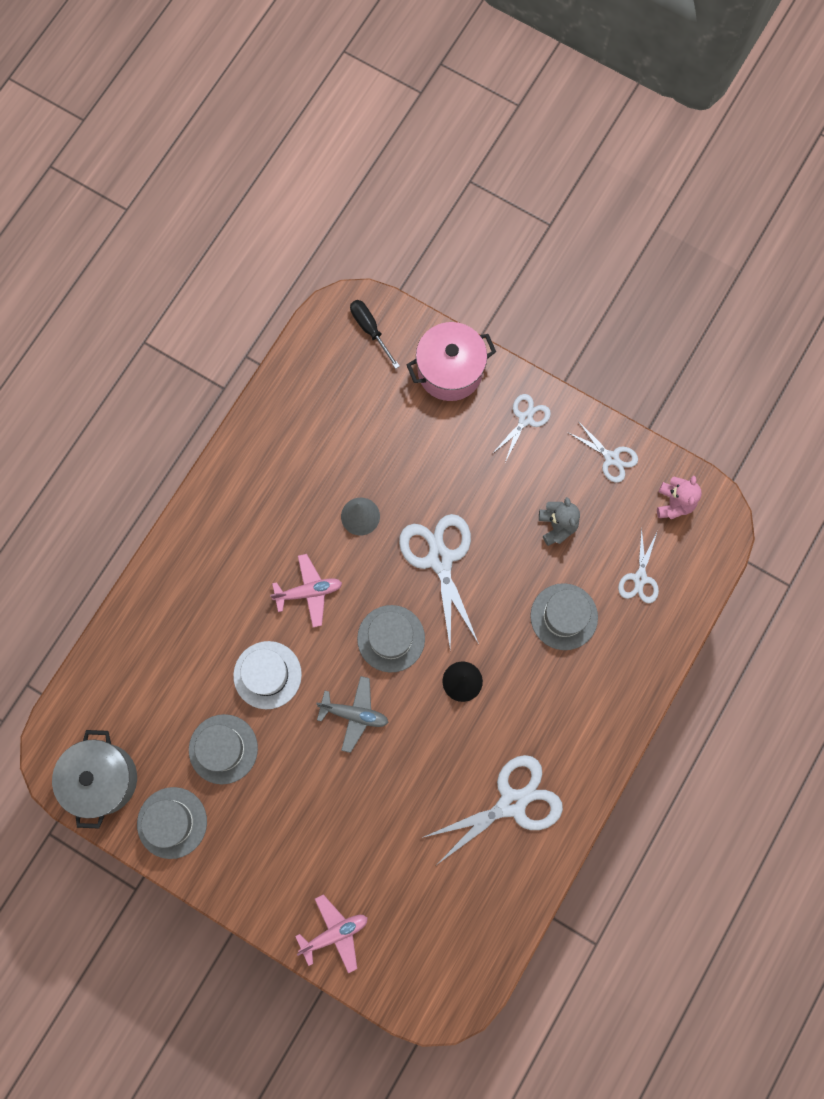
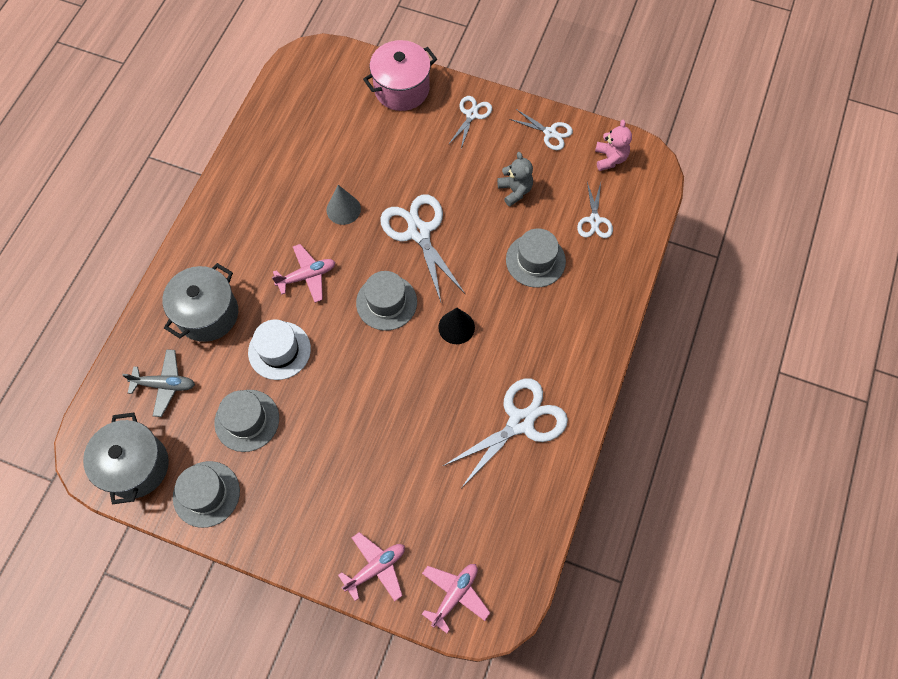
camera: 10 degrees left, 10 degrees down
grey plane [316,676,389,753] -> grey plane moved to [122,349,195,417]
black screwdriver [350,300,400,369] -> none
none -> grey pot [162,263,238,342]
none -> pink plane [422,564,490,633]

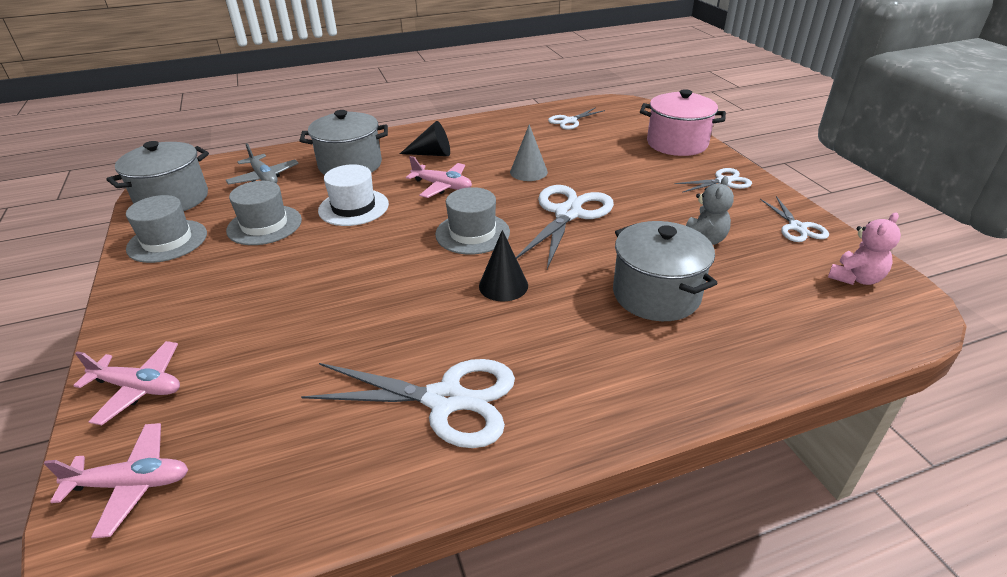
camera: 50 degrees right, 30 degrees down
grey hat [506,228,566,288] -> grey pot [613,221,718,321]
white scissors [577,182,613,238] -> white scissors moved to [548,107,605,129]
none -> black cone [400,121,450,156]

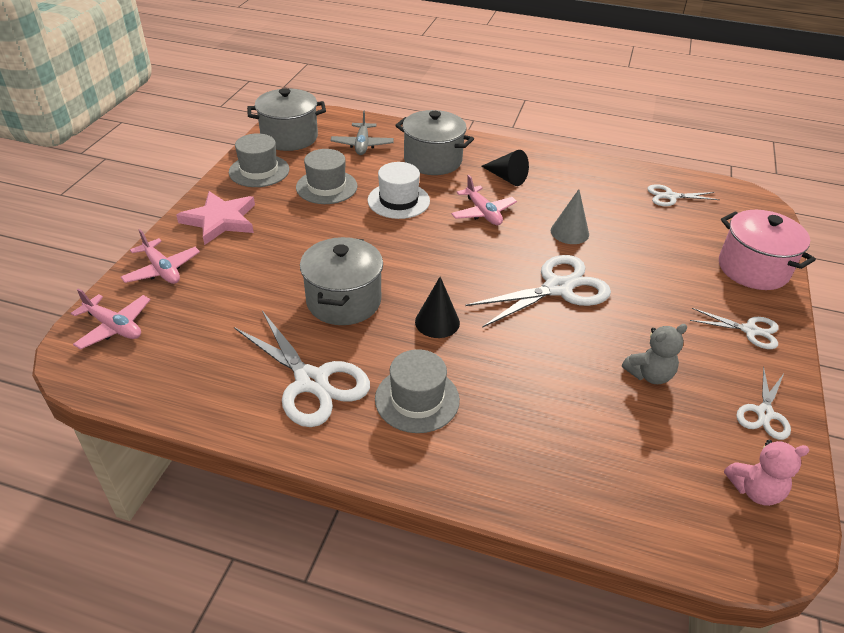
camera: 35 degrees right, 5 degrees up
grey hat [435,187,510,254] -> grey hat moved to [375,349,460,433]
grey pot [613,221,718,321] -> grey pot moved to [300,237,383,325]
none -> pink star [176,191,255,245]

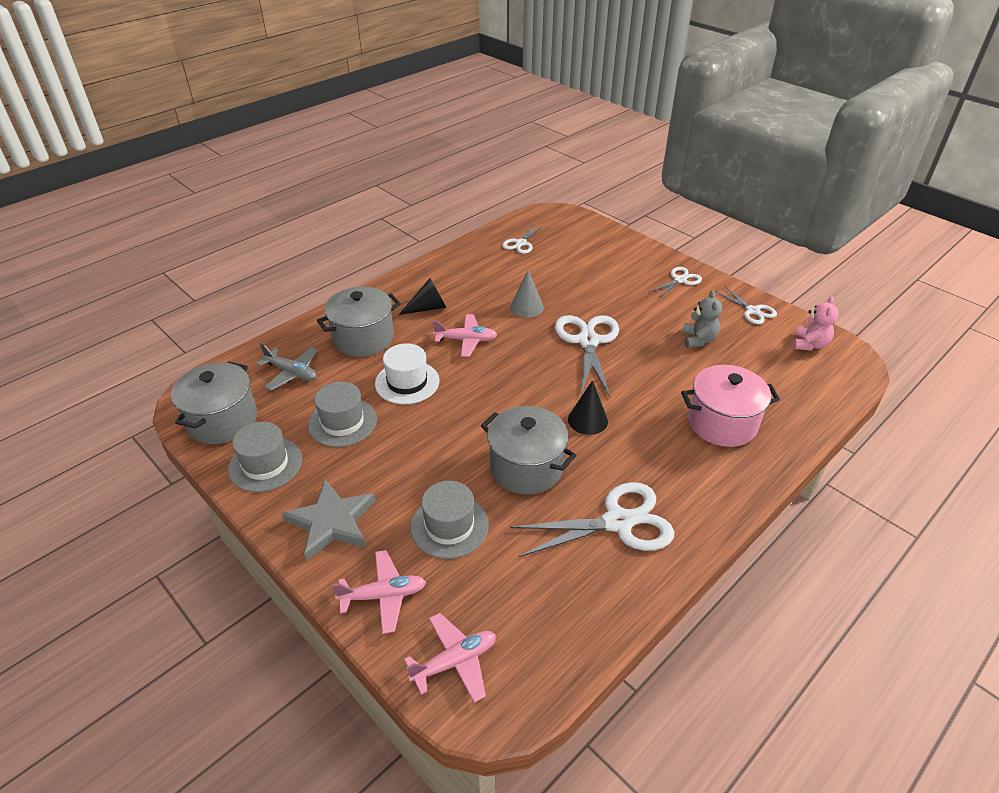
camera: 60 degrees left, 0 degrees up
pink star [176,191,255,245] -> grey star [282,479,376,561]
grey hat [375,349,460,433] -> grey hat moved to [410,481,489,559]
pink pot [719,210,816,290] -> pink pot moved to [681,365,780,447]

